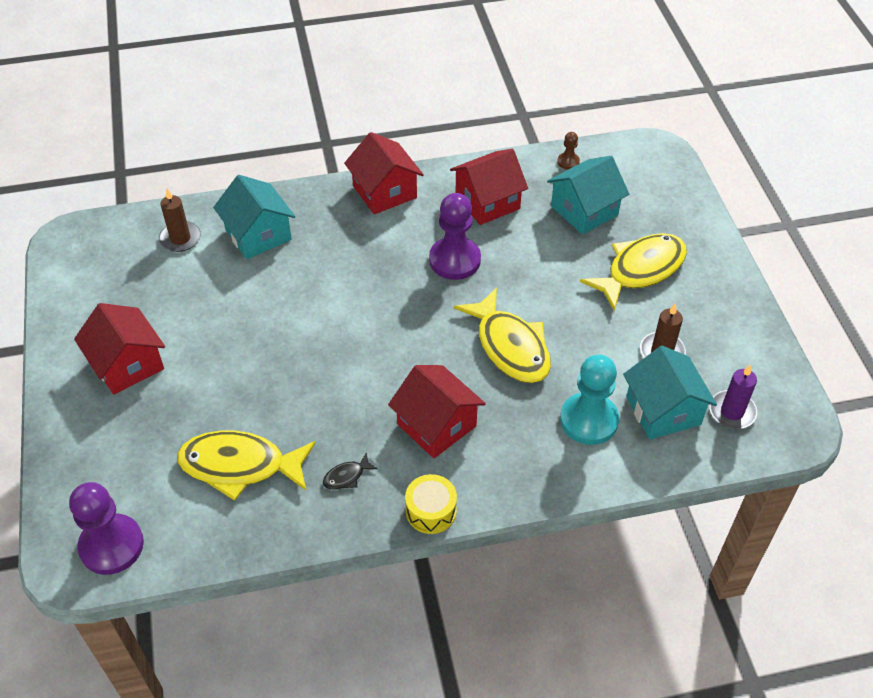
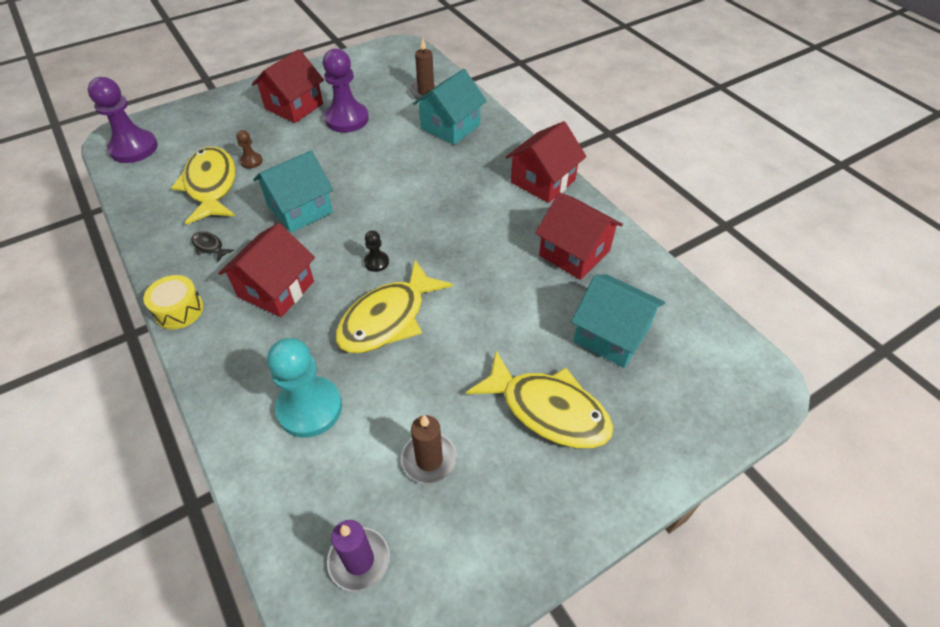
camera: 70 degrees right, 0 degrees up
purple pawn [429,193,481,280] -> purple pawn moved to [323,49,369,133]
brown pawn [557,132,580,170] -> brown pawn moved to [236,130,263,169]
turquoise house [623,346,717,440] -> turquoise house moved to [253,150,333,233]
none -> black pawn [364,230,389,272]

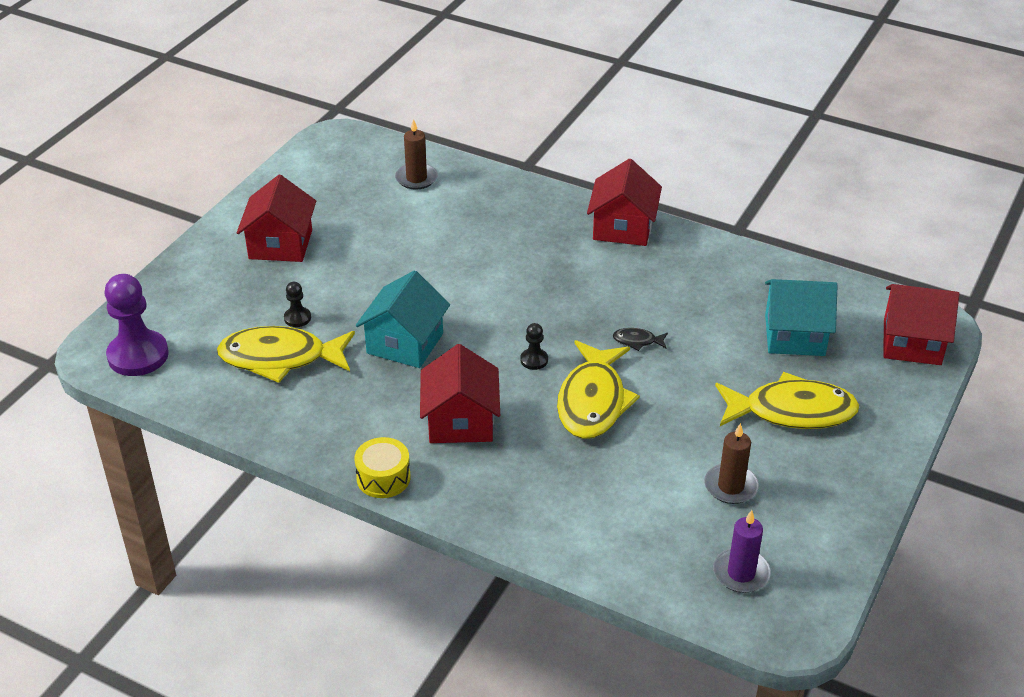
camera: 30 degrees left, 10 degrees down
yellow fish [171,147,236,225] -> yellow fish turned 45 degrees counterclockwise [217,326,355,383]
black fish [192,231,234,262] -> black fish moved to [613,328,668,351]
brown pawn [236,130,263,169] -> black pawn [284,282,311,327]
turquoise pawn [267,338,342,438] -> none
purple pawn [323,49,369,133] -> none
turquoise house [413,69,486,145] -> none
red house [535,192,623,280] -> red house moved to [883,284,959,365]

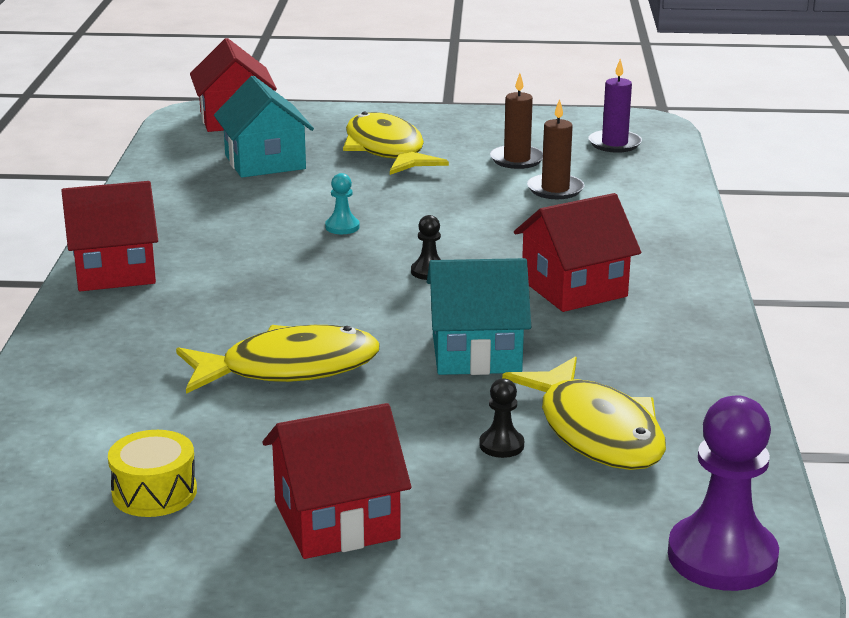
camera: 115 degrees left, 15 degrees down
yellow drum [355,437,411,498] -> yellow drum moved to [108,430,197,517]
brown candle [395,119,438,190] -> brown candle moved to [527,99,584,199]
yellow fish [557,340,640,439] -> yellow fish moved to [176,325,380,394]
black fish [613,328,668,351] -> turquoise pawn [325,173,360,234]

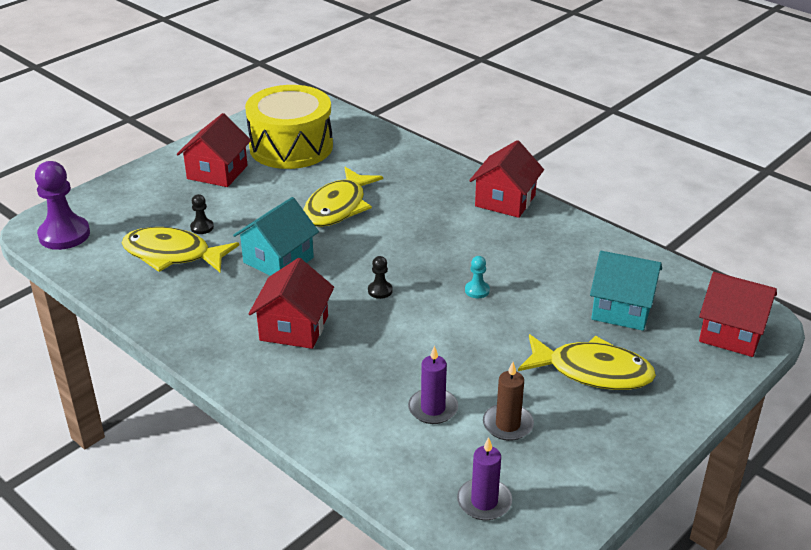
camera: 130 degrees right, 10 degrees up
yellow drum [108,430,197,517] -> yellow drum [245,85,333,169], size x2.28
brown candle [527,99,584,199] -> purple candle [408,345,458,424]

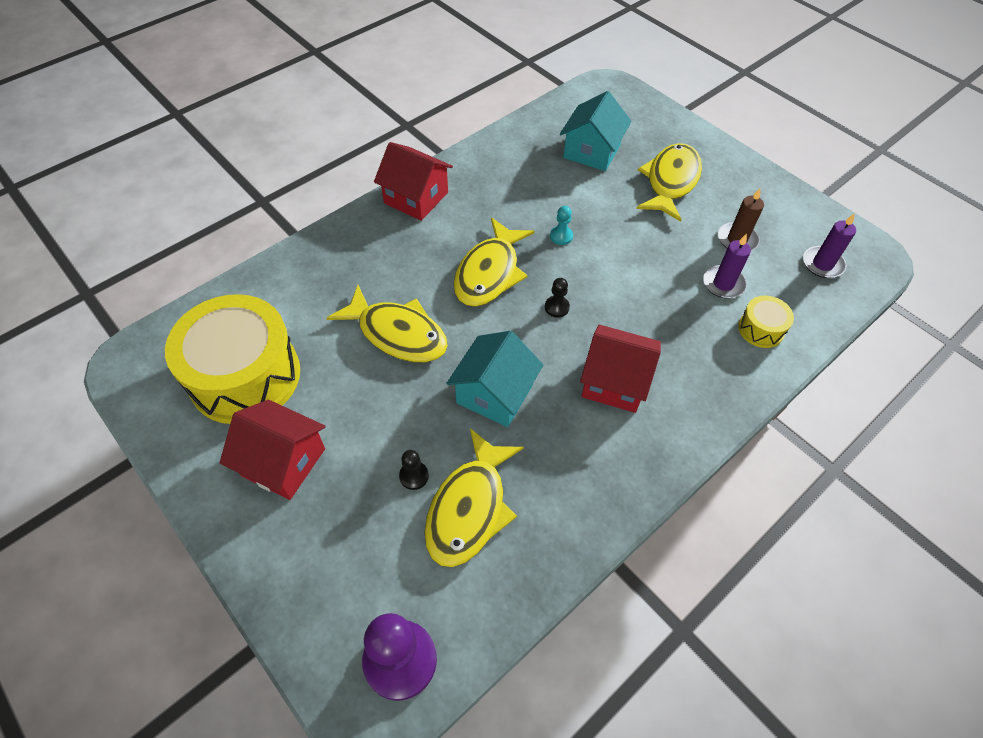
camera: 85 degrees left, 20 degrees up
turquoise house [233,197,319,276] -> turquoise house turned 75 degrees clockwise [446,331,543,427]
red house [699,272,777,357] -> none
none -> yellow fish [454,218,534,307]
none -> yellow drum [738,296,794,348]

